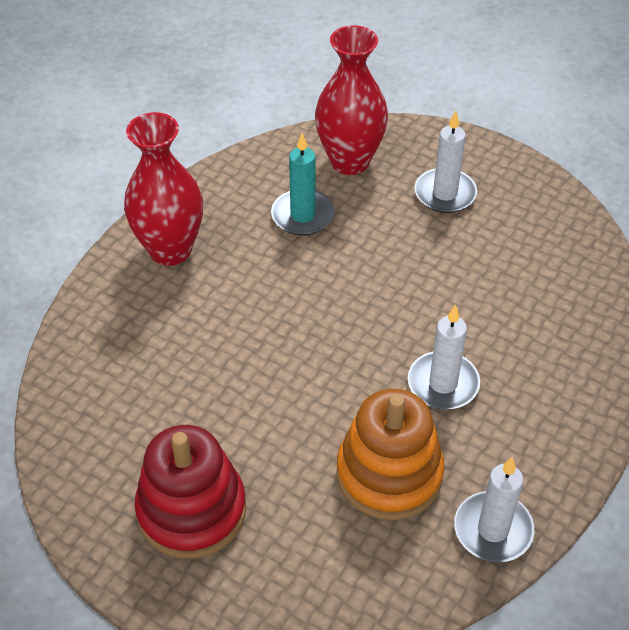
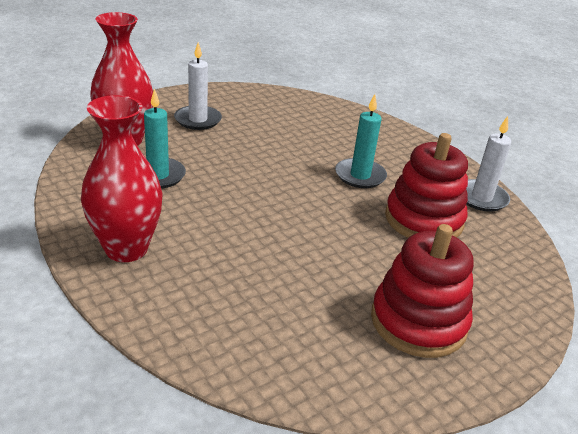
camera: 70 degrees left, 15 degrees down
orange stacking toy [336,389,445,520] -> red stacking toy [385,133,468,238]
white candle [408,304,480,409] -> turquoise candle [335,94,387,188]

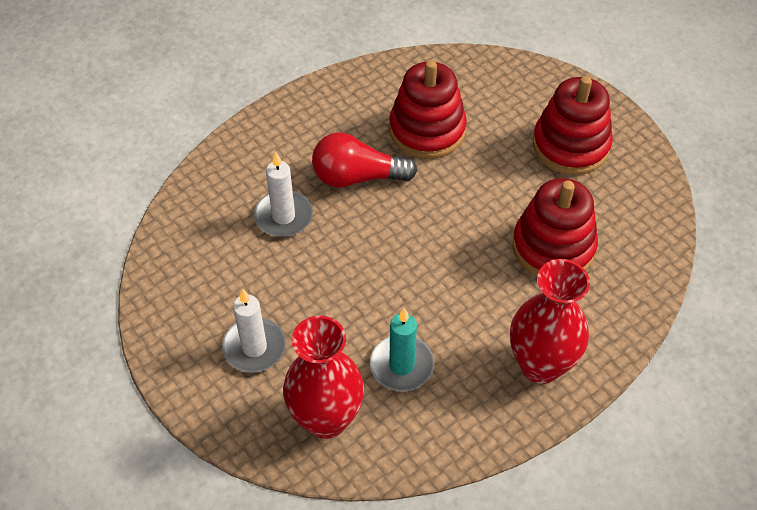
camera: 90 degrees left, 20 degrees up
turquoise candle [335,94,387,188] -> red light bulb [312,132,417,188]
white candle [466,116,511,212] -> white candle moved to [254,152,313,237]
none -> red stacking toy [512,178,598,276]

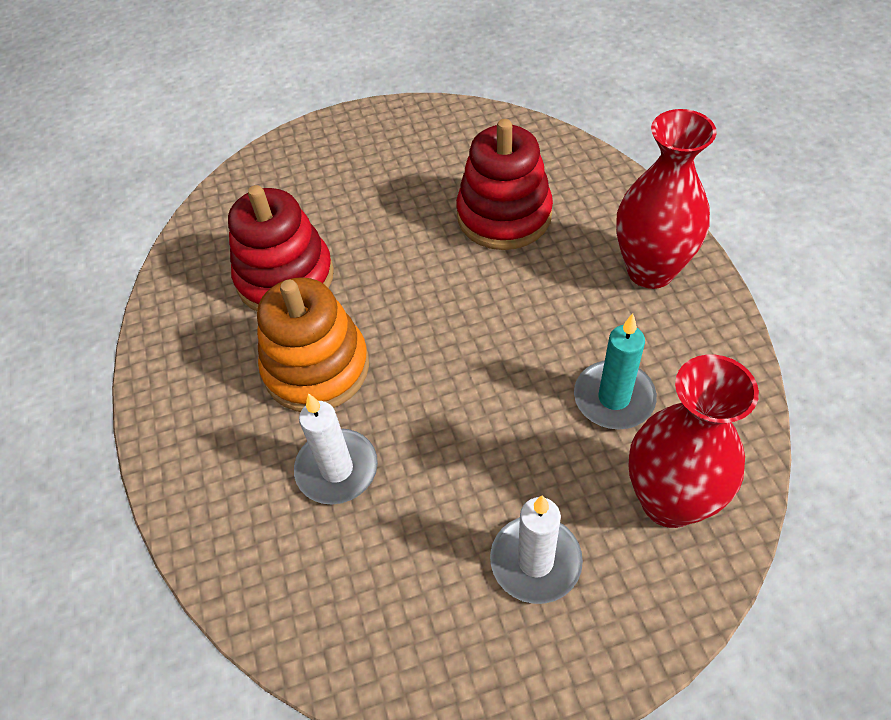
camera: 65 degrees left, 0 degrees up
red light bulb [312,132,417,188] -> orange stacking toy [257,277,369,412]
red stacking toy [533,76,613,175] -> none

